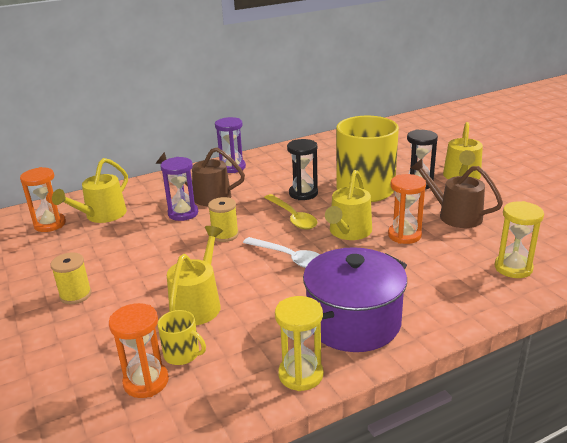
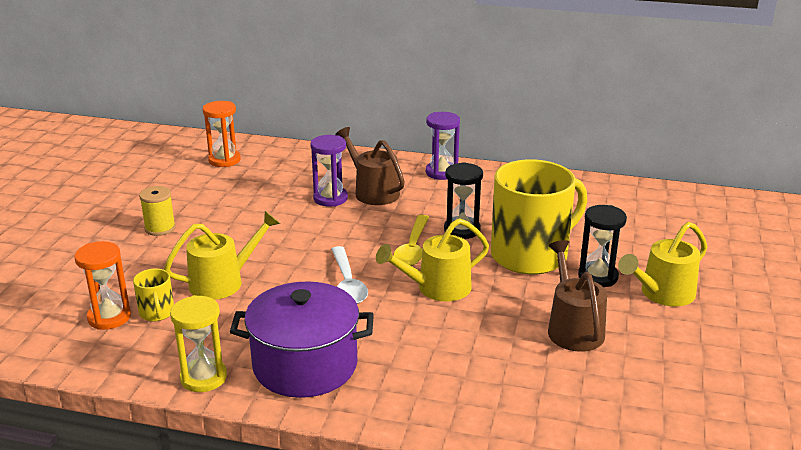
camera: 40 degrees right, 0 degrees up
yellow watering can [52,158,128,223] -> none
yellow spool [208,197,239,242] -> none
orange hourglass [388,174,426,244] -> none
yellow hourglass [495,201,544,278] -> none

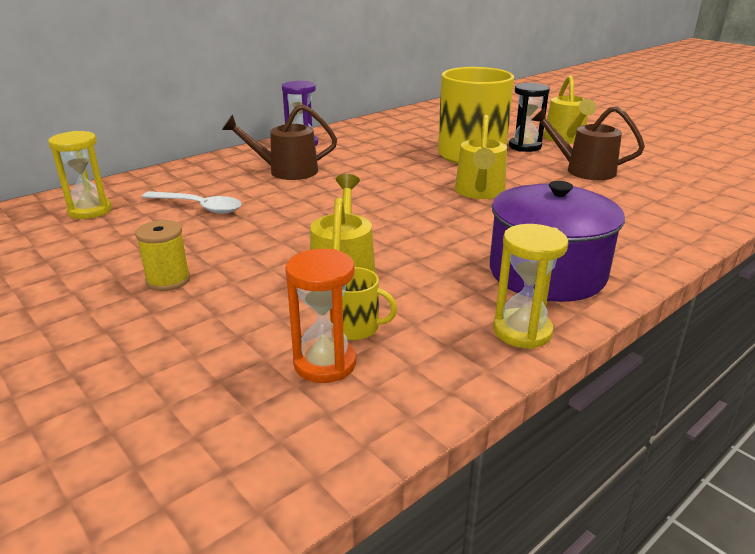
camera: 55 degrees left, 0 degrees up
orange hourglass [202,101,241,167] -> yellow hourglass [48,131,112,219]
purple hourglass [310,135,348,206] -> none
white spoon [331,246,368,304] -> white spoon moved to [142,191,242,214]
yellow spoon [393,215,429,266] -> none
black hourglass [444,162,483,239] -> none

